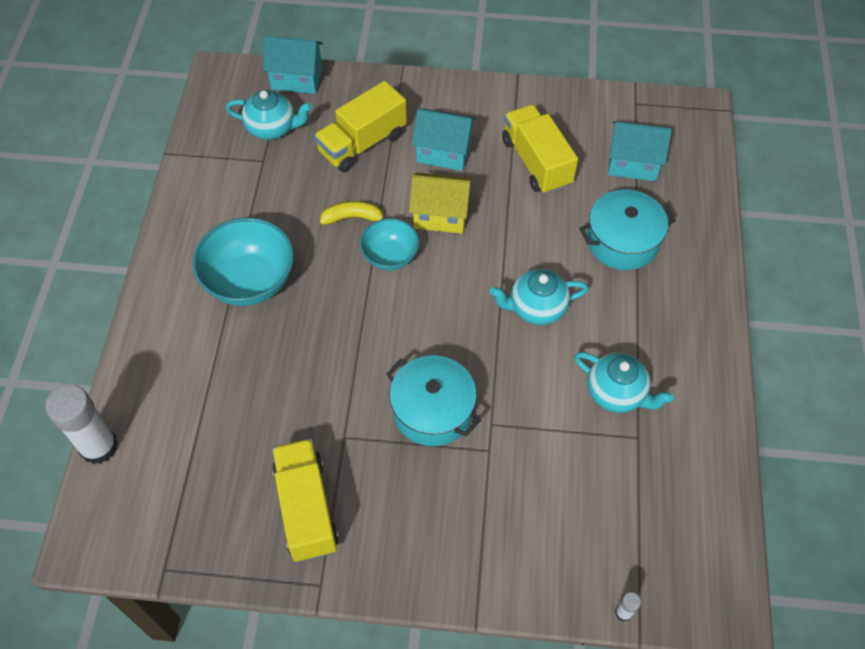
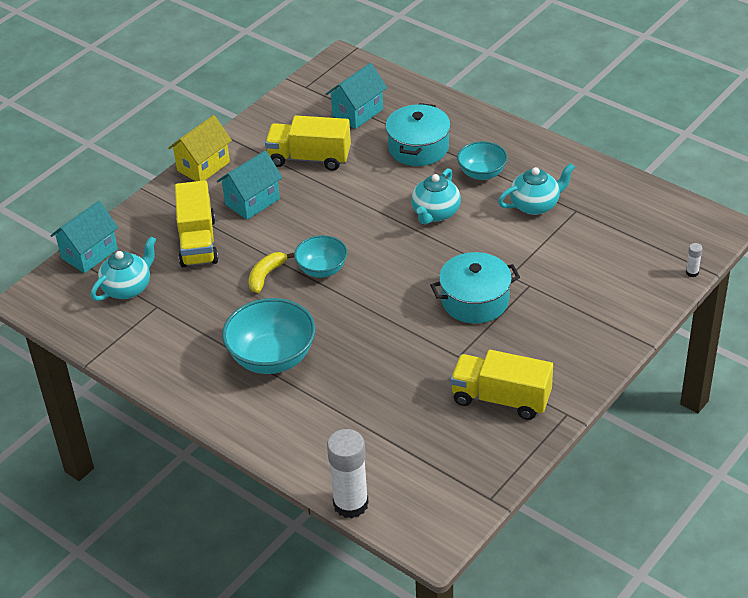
camera: 55 degrees left, 15 degrees down
yellow house [409,172,472,234] -> yellow house moved to [168,115,232,181]
none -> turquoise bowl [457,141,507,180]

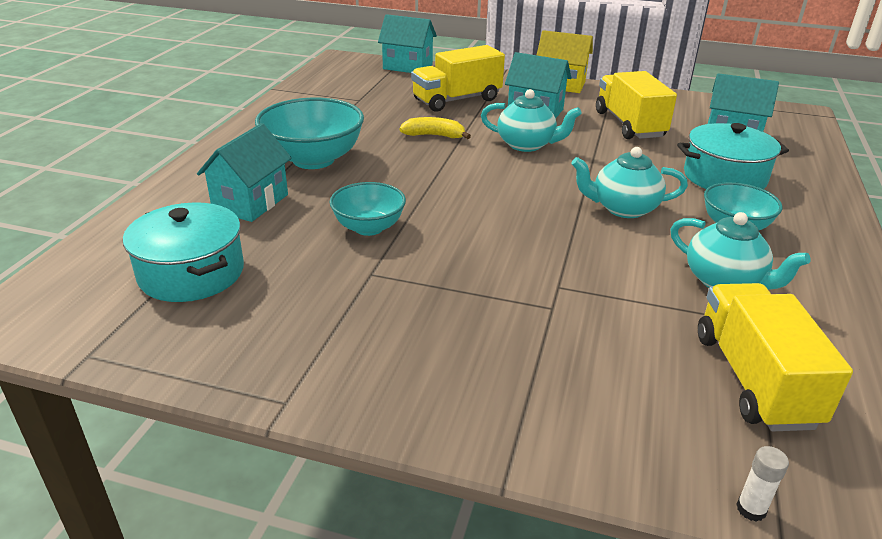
camera: 65 degrees right, 10 degrees down
turquoise teapot [90,236,156,301] -> turquoise teapot moved to [481,89,582,152]
turquoise bowl [294,235,347,278] -> turquoise bowl moved to [330,182,406,236]
white glue stick [327,429,369,518] -> none
turquoise pot [430,252,520,324] -> turquoise pot moved to [123,202,244,302]
yellow truck [450,350,553,420] -> yellow truck moved to [698,283,853,431]
none -> turquoise house [197,123,292,222]

